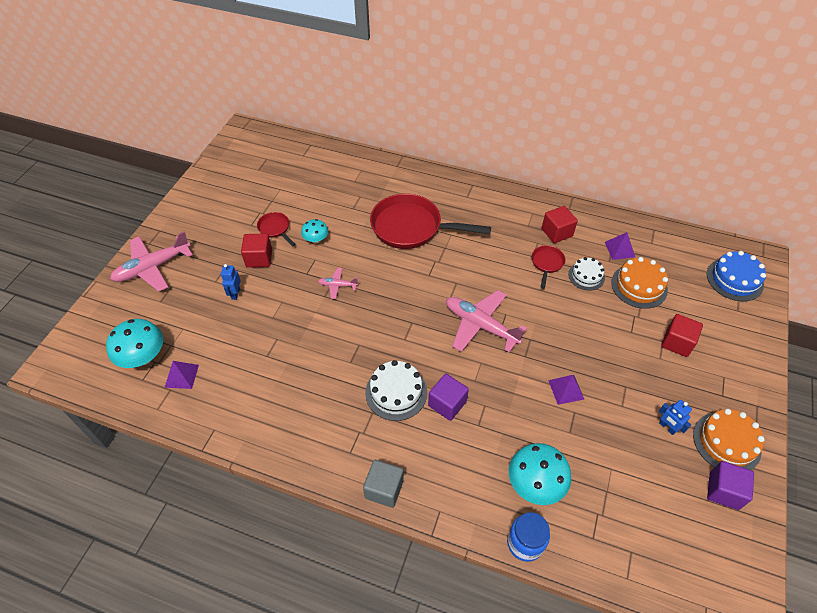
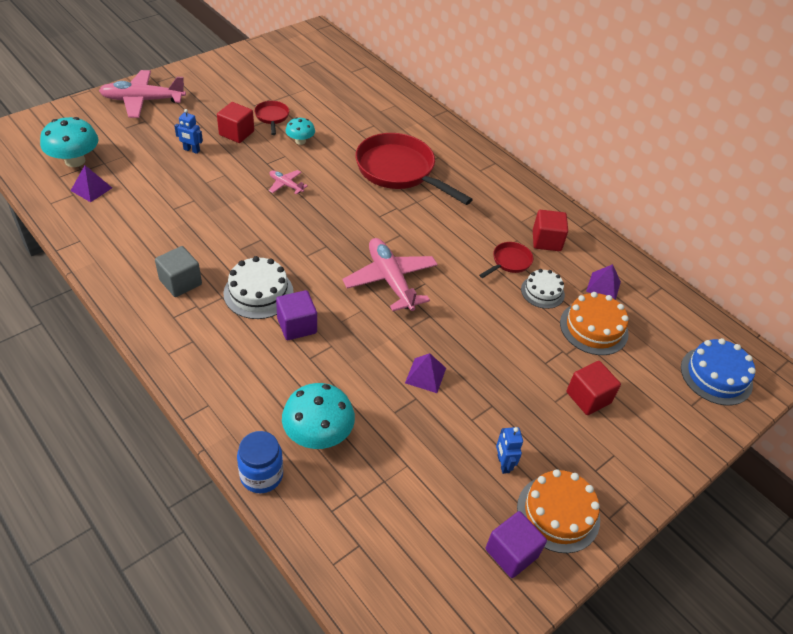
camera: 25 degrees right, 5 degrees down
blue robot [221,264,241,300] -> blue robot turned 105 degrees counterclockwise [174,109,203,154]
grey cube [363,460,404,508] -> grey cube moved to [155,246,202,297]

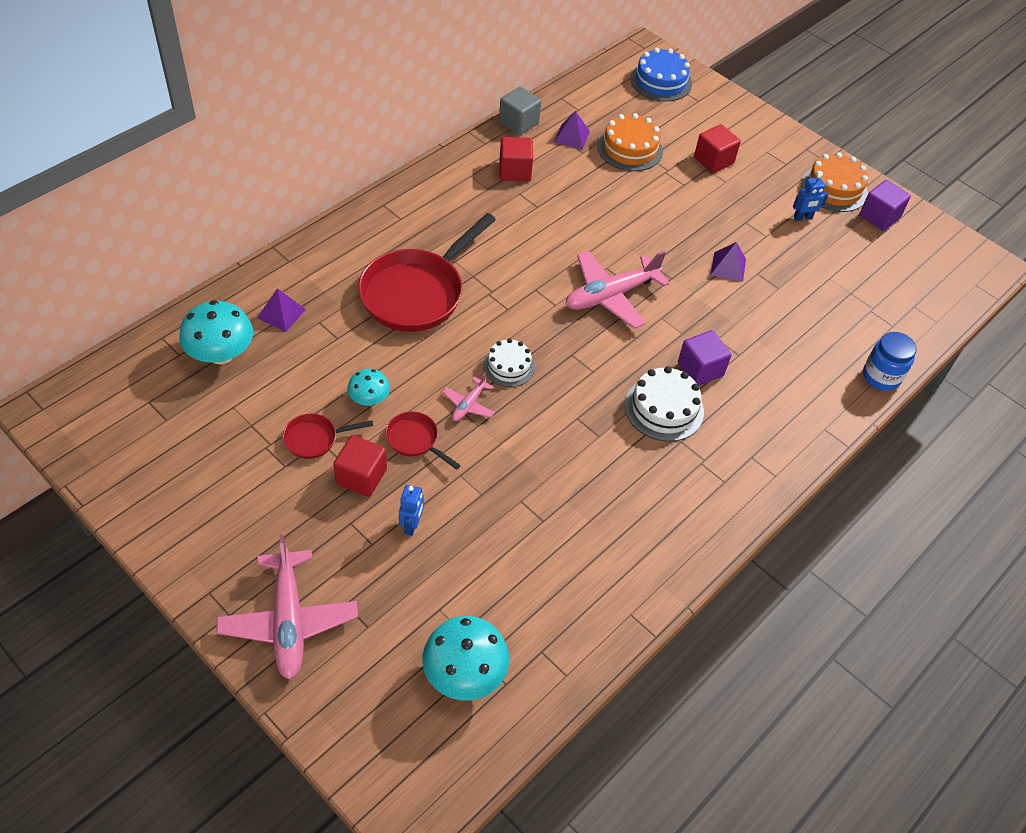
camera: 95 degrees left, 5 degrees up
purple pyramid [71,165,112,202] -> purple pyramid moved to [257,288,306,332]
grey cube [155,246,202,297] -> grey cube moved to [499,87,541,135]
turquoise mushroom [282,383,355,449] -> turquoise mushroom moved to [179,300,253,364]
red pan [479,242,533,278] -> red pan moved to [385,412,461,470]
white cake [521,269,565,309] -> white cake moved to [483,339,535,387]

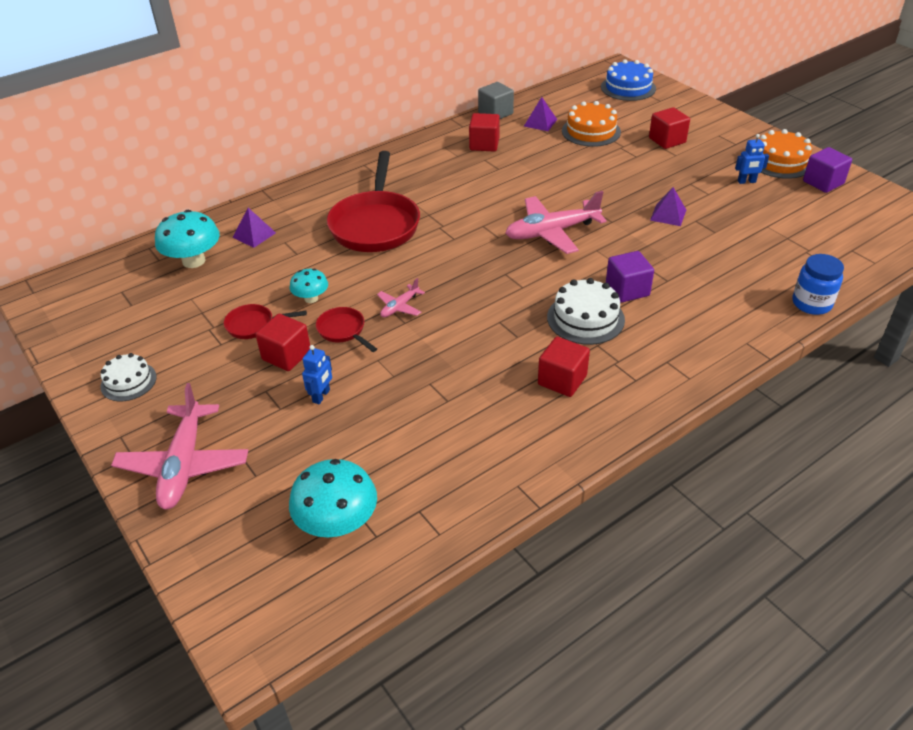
camera: 15 degrees right, 10 degrees down
red pan [358,213,496,332] -> red pan turned 45 degrees counterclockwise [327,151,420,252]
white cake [483,339,535,387] -> white cake moved to [100,353,157,401]
none -> red cube [538,337,590,397]

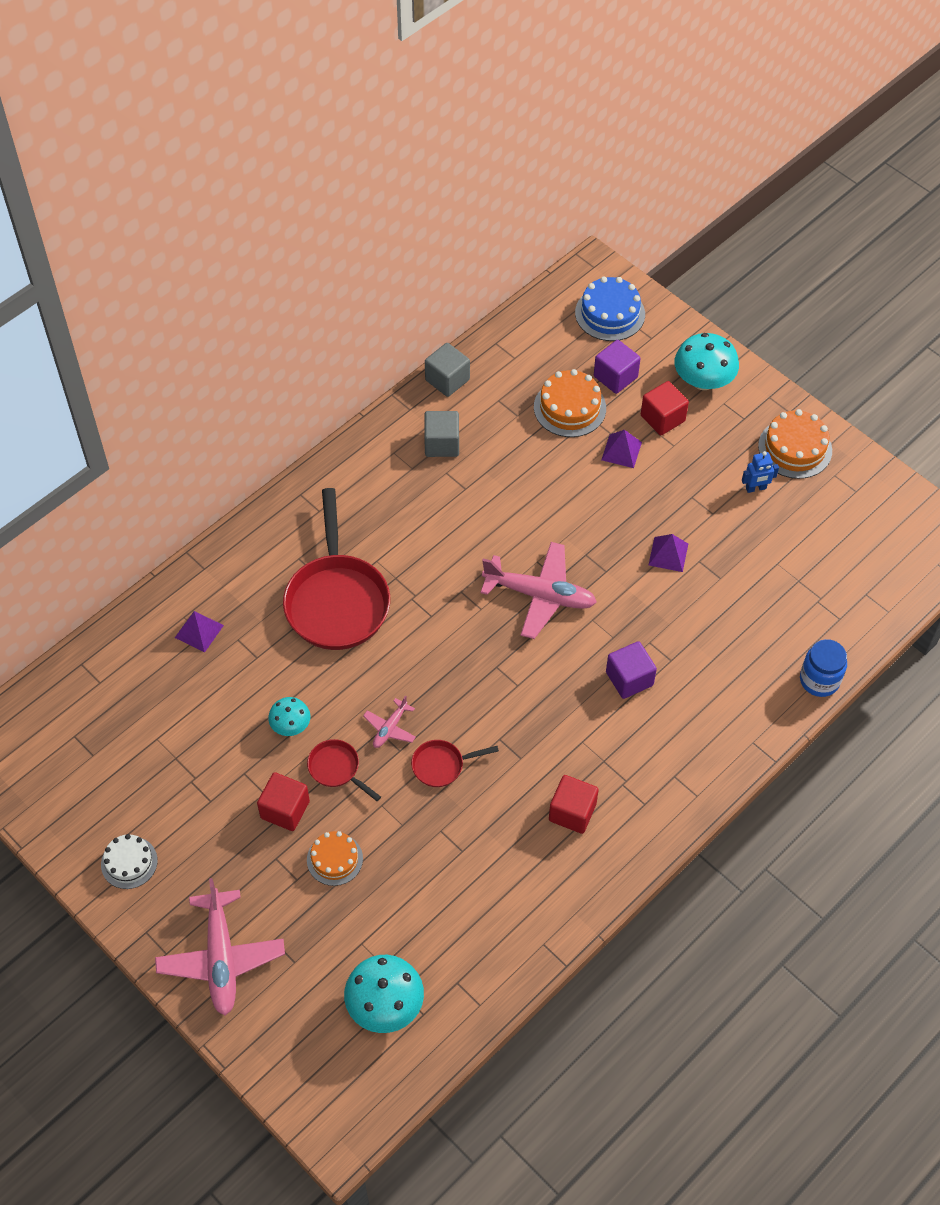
camera: 10 degrees left, 15 degrees up
turquoise mushroom [155,210,220,268] -> turquoise mushroom moved to [674,333,739,390]
red pan [224,304,307,339] -> red pan moved to [411,740,499,787]
blue robot [302,345,332,404] -> orange cake [307,831,363,886]
red cube [469,113,500,152] -> grey cube [424,411,459,457]
pink plane [505,191,607,254] -> pink plane turned 135 degrees counterclockwise [481,542,597,639]
purple pyramid [524,97,557,131] -> purple pyramid moved to [601,430,642,468]
white cake [547,278,625,345] -> none
purple cube [803,147,852,193] -> purple cube moved to [594,340,641,394]

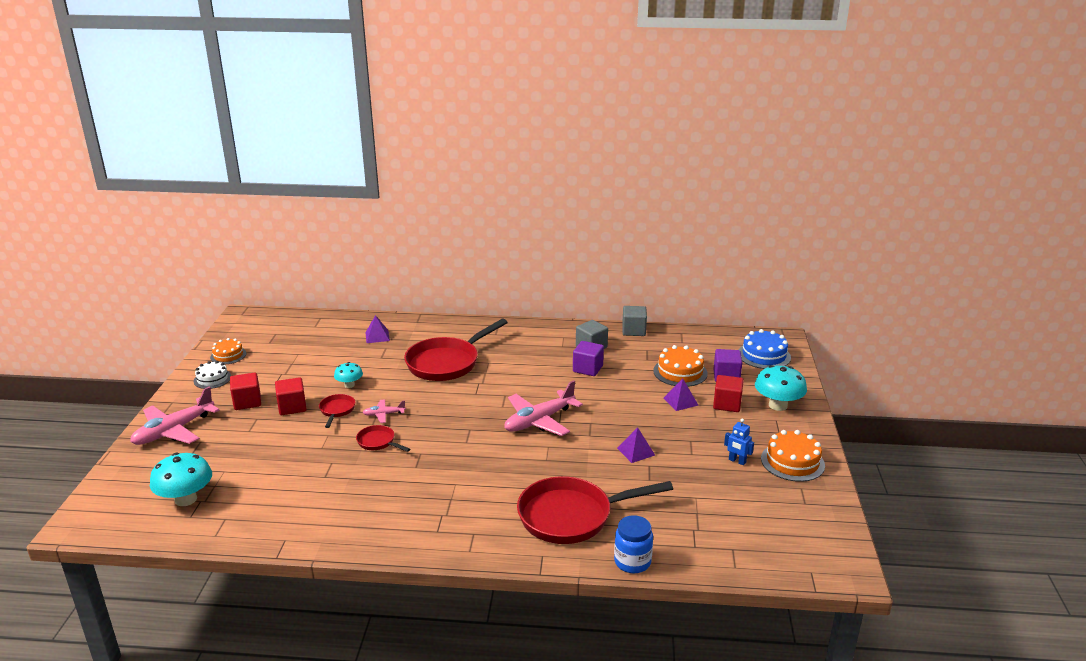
camera: 50 degrees right, 30 degrees down
orange cake [307,831,363,886] -> orange cake moved to [210,338,246,364]
pink plane [481,542,597,639] -> pink plane turned 75 degrees clockwise [504,380,583,436]
red cube [549,775,599,834] -> red cube moved to [230,373,261,410]
purple cube [606,641,657,699] -> purple cube moved to [573,341,604,376]
none -> red pan [517,476,673,544]

